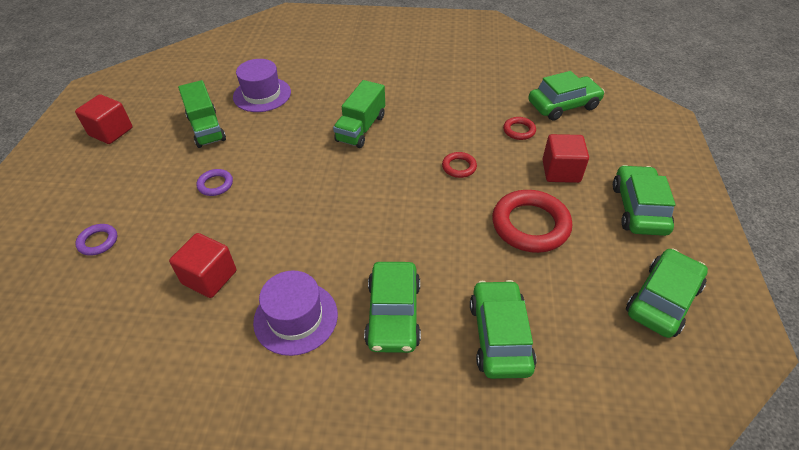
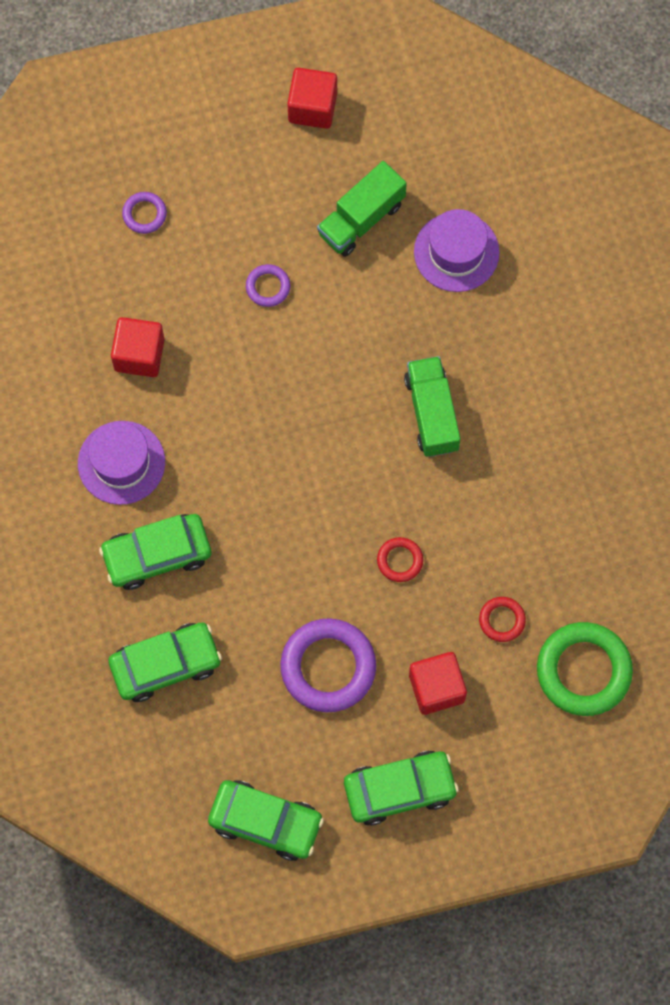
camera: 70 degrees right, 25 degrees up
green truck [333,80,385,148] -> green truck turned 75 degrees clockwise [404,356,460,457]
red ring [492,190,572,253] -> purple ring [280,618,376,712]
green car [528,71,605,121] -> green ring [537,622,633,716]

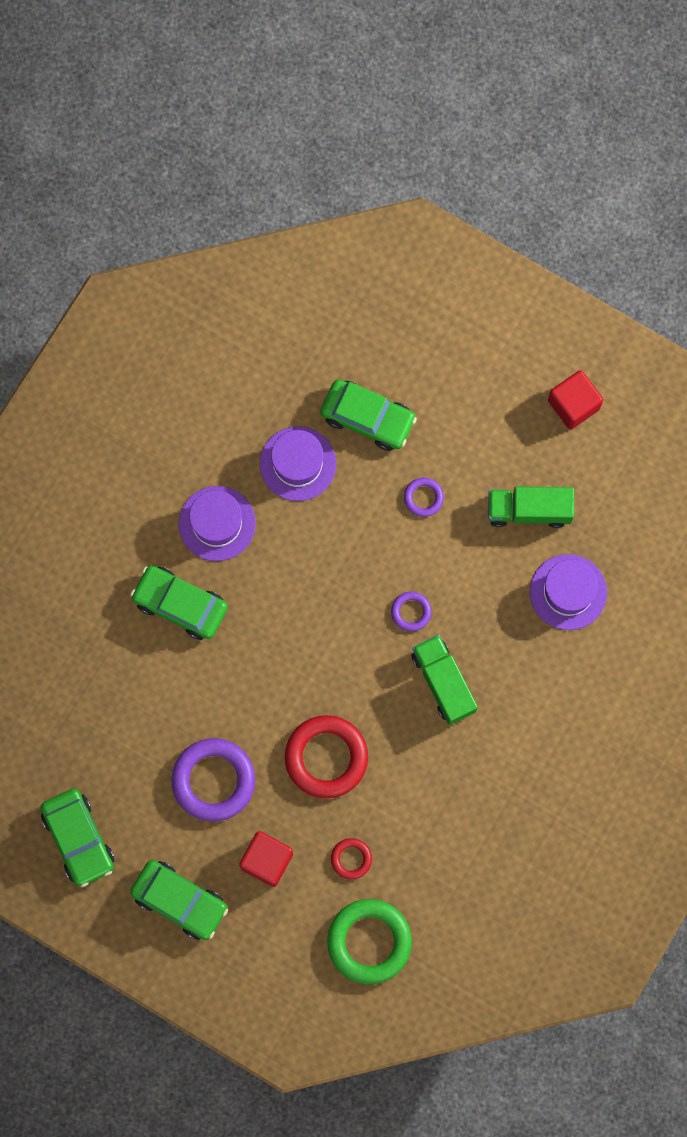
camera: 45 degrees right, 5 degrees up
green car [108,623,222,702] -> green car moved to [320,379,417,451]
red cube [111,317,164,377] -> purple hat [260,426,336,501]
purple ring [122,192,167,234] -> purple ring moved to [391,592,432,631]
red ring [377,537,423,582] -> red ring [285,715,368,798], size x2.04
green truck [404,356,460,457] -> green truck turned 60 degrees counterclockwise [412,635,478,725]

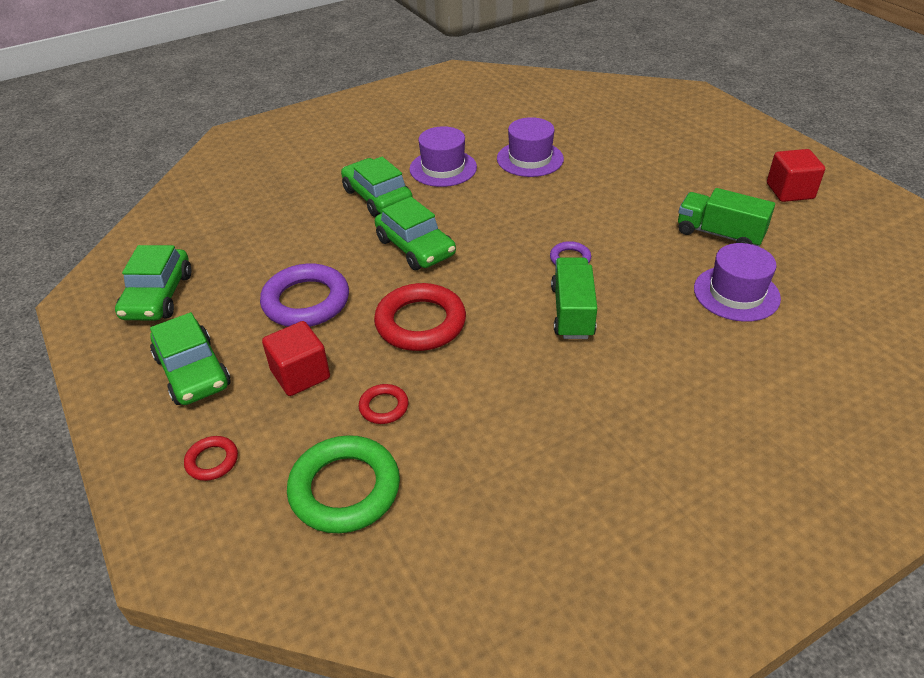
camera: 30 degrees right, 35 degrees down
green car [320,379,417,451] -> green car moved to [375,197,456,270]
purple ring [404,478,444,517] -> none
none -> red ring [184,436,238,481]

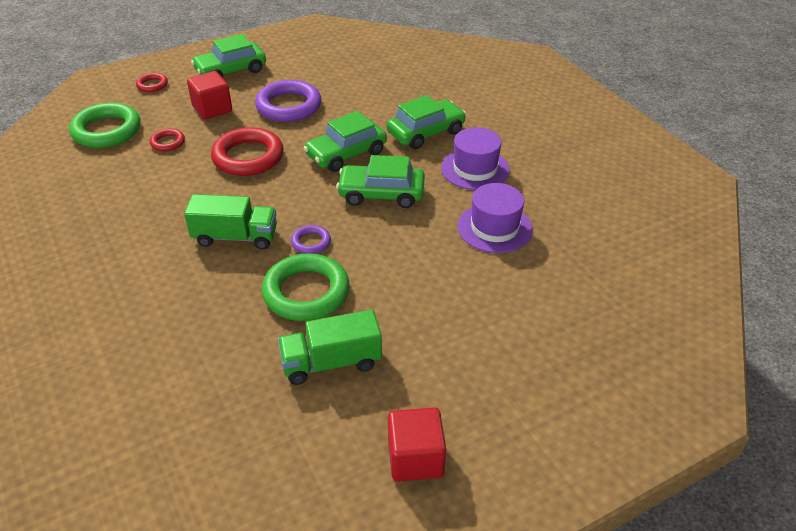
camera: 90 degrees right, 0 degrees up
green car [115,245,192,321] -> green car moved to [336,155,425,208]
green truck [678,188,775,246] -> green truck turned 135 degrees counterclockwise [278,309,382,385]
purple hat [694,243,781,322] -> none
none -> green ring [262,253,350,321]

